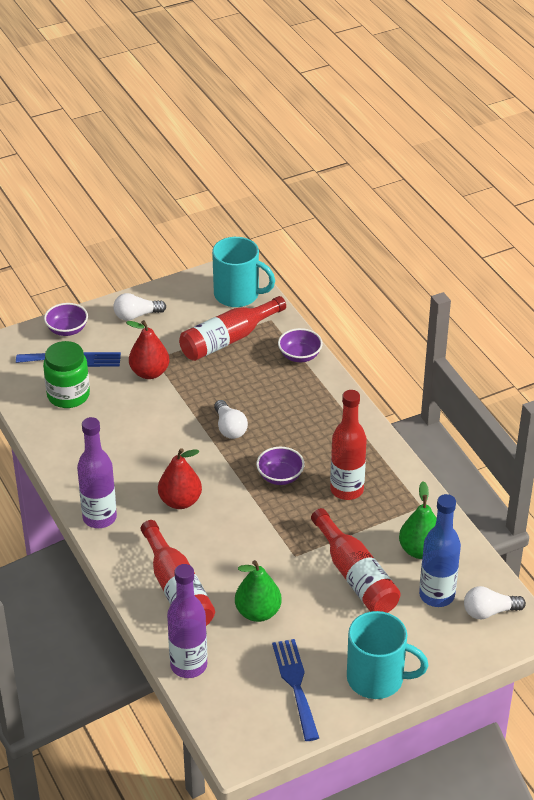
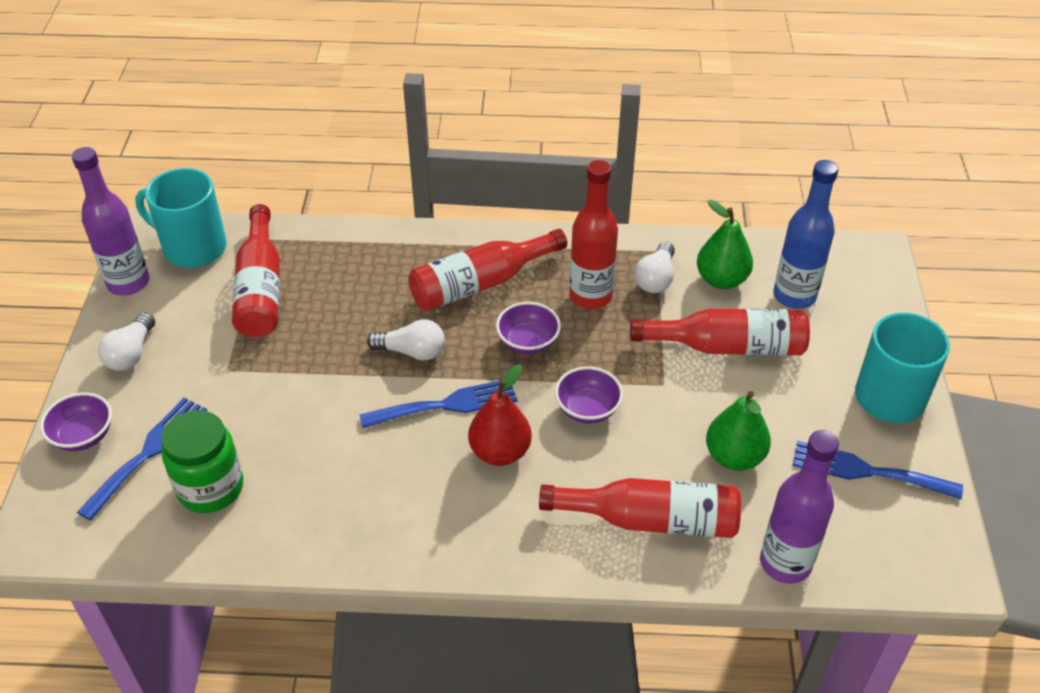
camera: 60 degrees left, 5 degrees up
purple bottle [77,417,117,528] -> purple bottle moved to [72,147,149,296]
red pear [126,320,169,379] -> none
turquoise mug [212,237,275,307] -> turquoise mug turned 120 degrees counterclockwise [135,168,227,268]
purple bowl [278,328,323,362] -> purple bowl moved to [555,367,623,423]
white light bulb [464,586,526,619] -> white light bulb moved to [635,242,675,293]
none -> blue fork [359,381,517,428]
none -> red bottle [408,229,567,311]

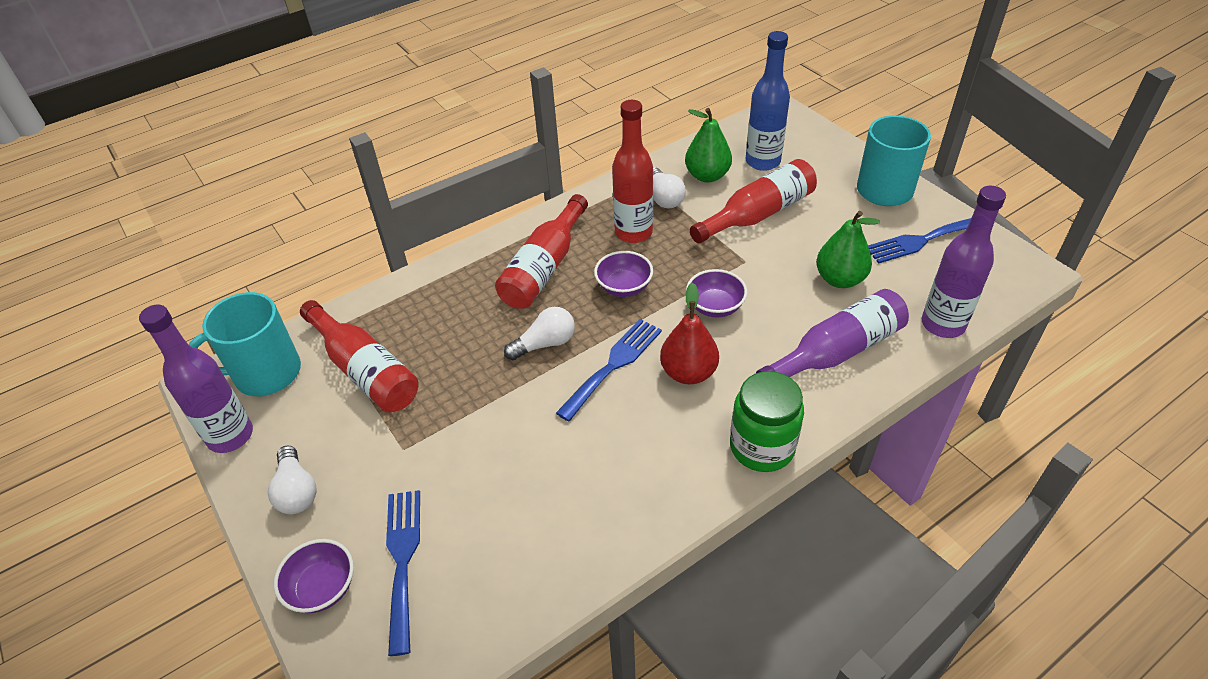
camera: 35 degrees left, 0 degrees up
green jar [161,410,243,513] -> green jar moved to [730,371,804,472]
red bottle [539,478,741,538] -> purple bottle [756,289,909,377]

